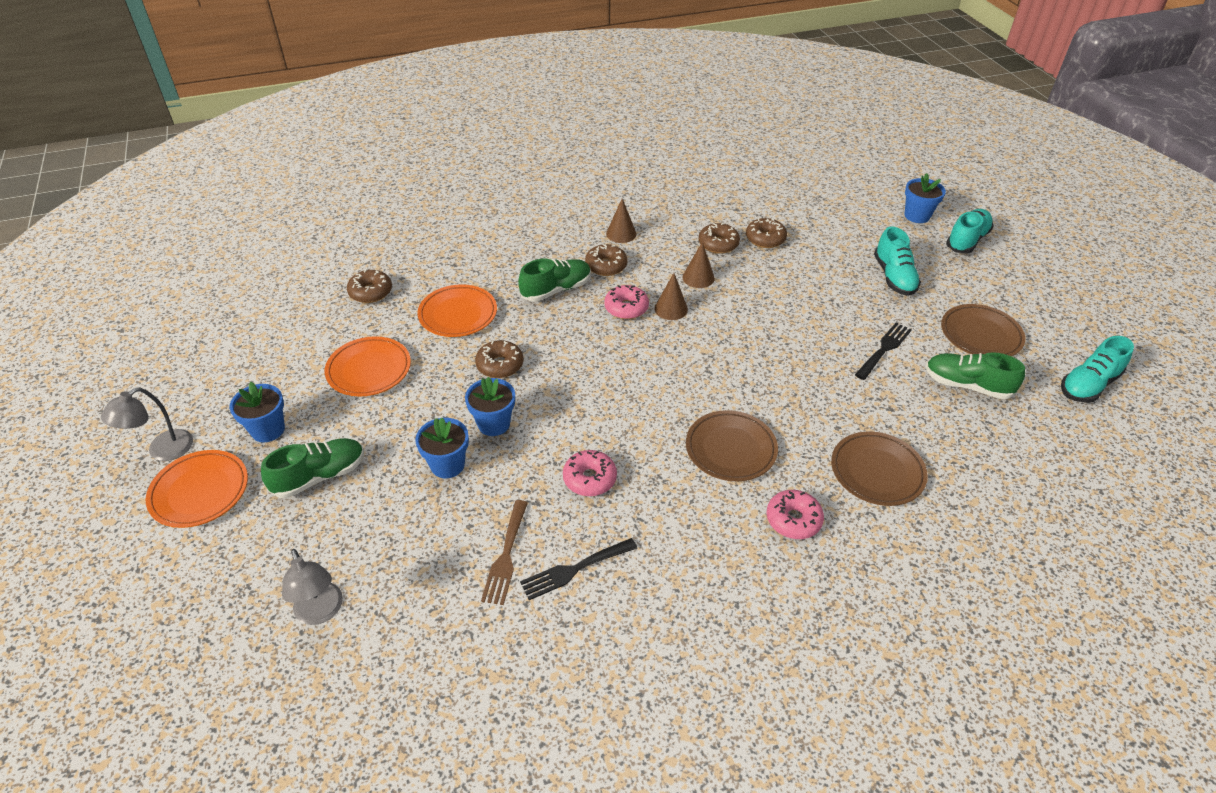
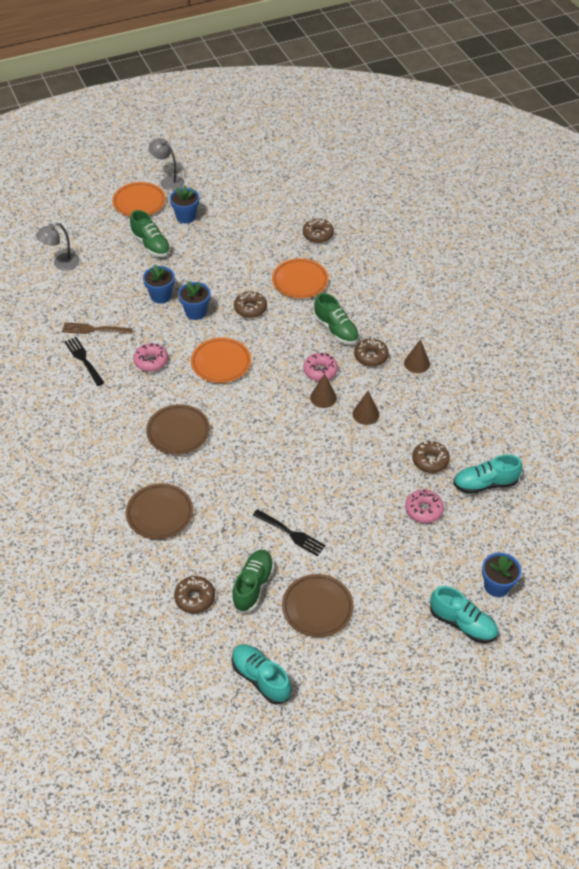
camera: 85 degrees right, 5 degrees up
orange plate [325,336,411,397] -> orange plate moved to [191,338,251,383]
brown donut [699,223,740,254] -> brown donut moved to [174,576,215,613]
pink donut [766,490,824,539] -> pink donut moved to [405,489,444,523]
turquoise shoe [874,226,921,296] -> turquoise shoe moved to [453,454,522,494]

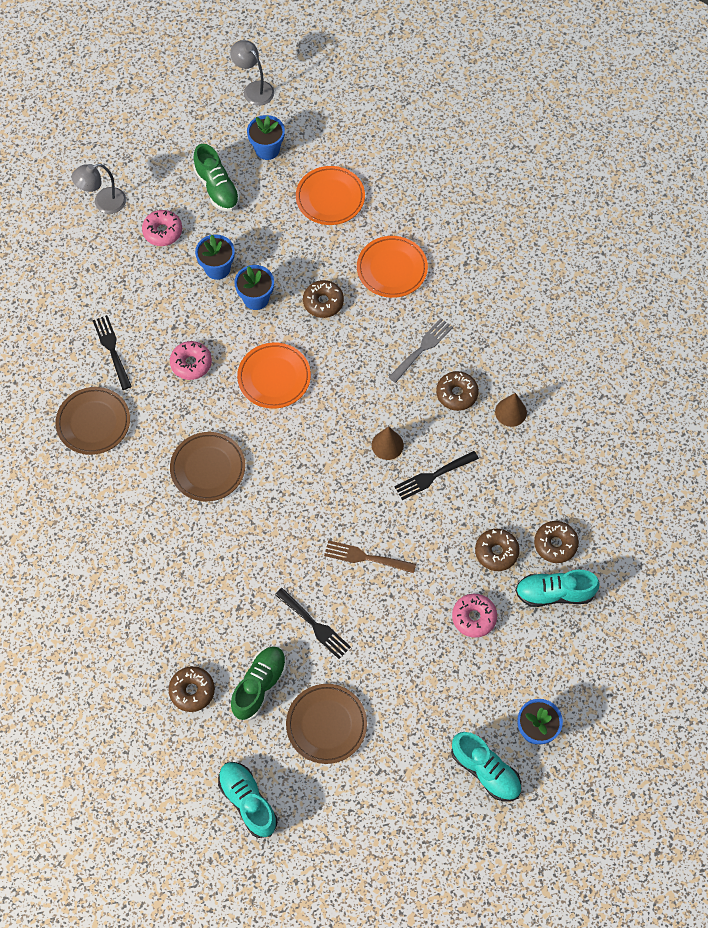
camera: 10 degrees right, 15 degrees up
brown fork [62,322,133,334] -> brown fork moved to [324,540,416,573]
orange plate [112,182,166,217] -> orange plate moved to [296,166,365,225]
brown plate [126,483,193,539] -> brown plate moved to [55,387,130,455]
brown donut [303,219,334,243] -> brown donut moved to [534,521,579,563]
pink donut [303,353,338,381] -> pink donut moved to [142,210,182,246]
green shoe [314,293,359,345] -> grey fork [388,318,453,383]
brown cone [352,390,379,425] -> black fork [394,451,479,500]

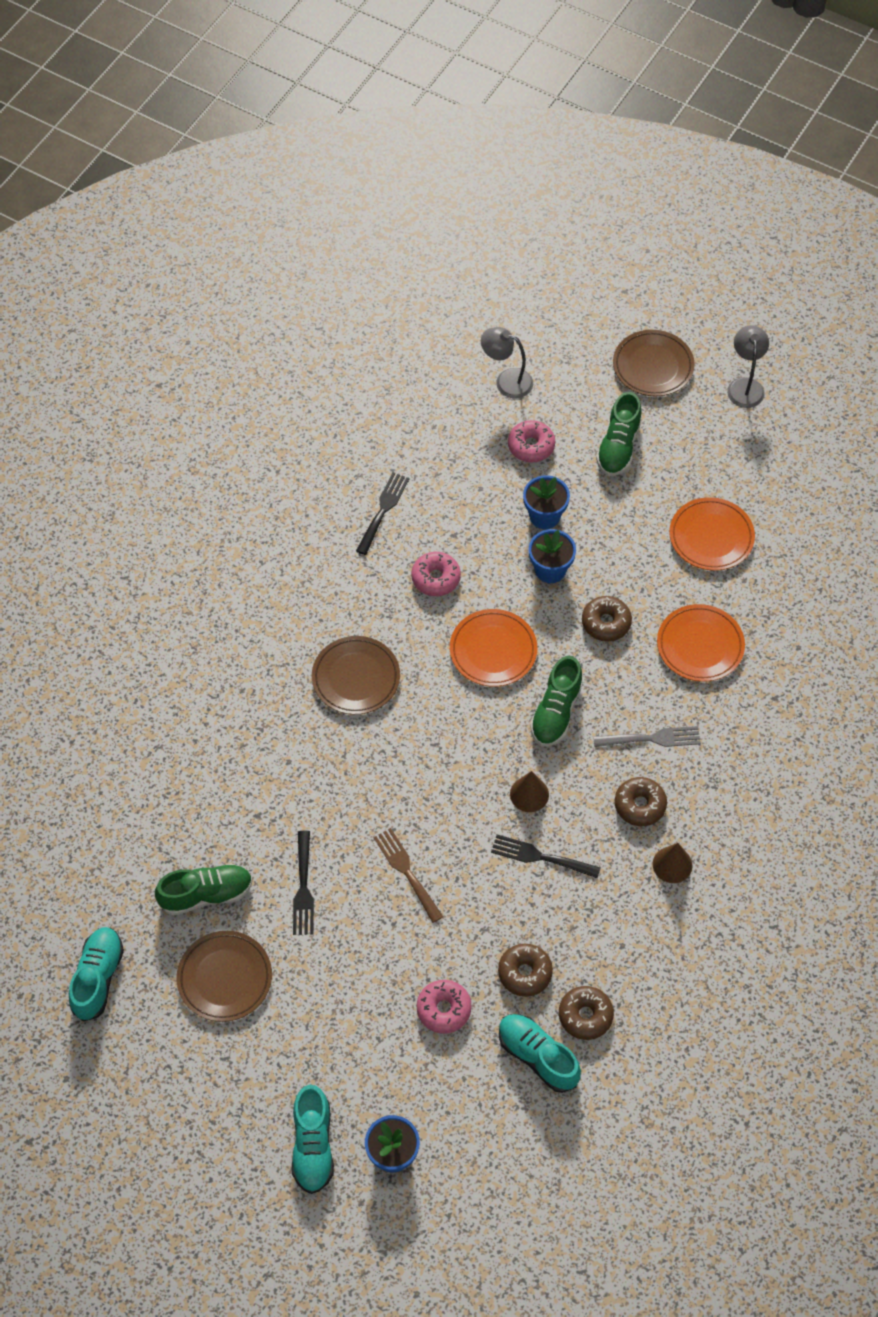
camera: 45 degrees right, 5 degrees down
brown plate [55,387,130,455] -> brown plate moved to [613,330,695,396]
brown donut [168,666,215,712] -> none
blue flower pot [247,115,285,160] -> none
none -> green shoe [530,656,583,746]

